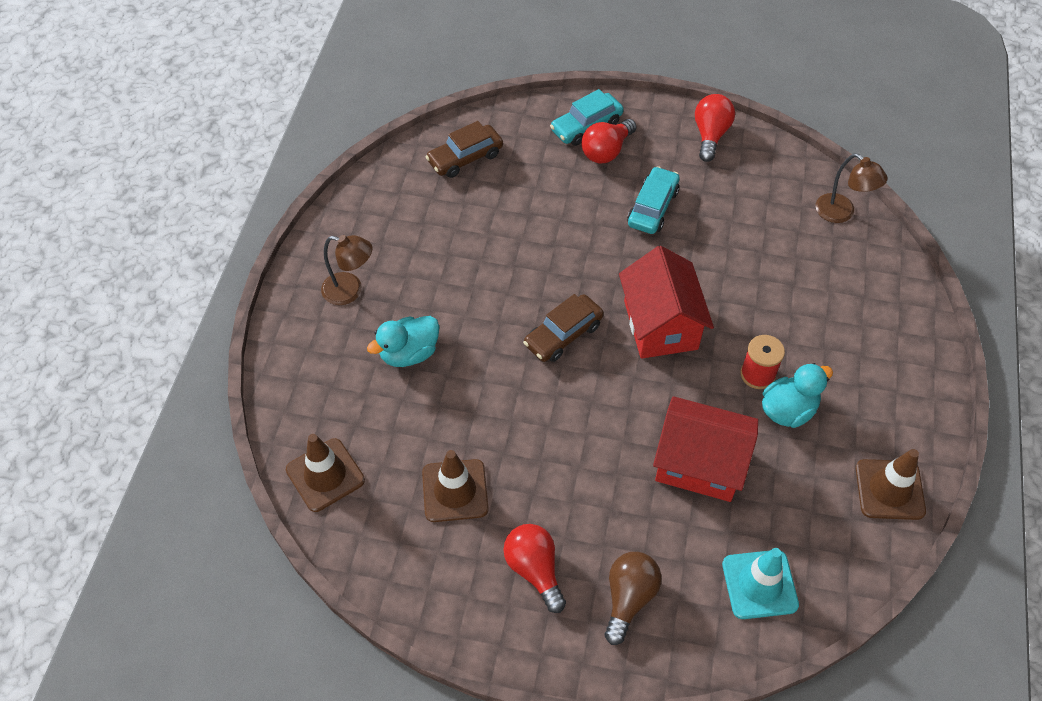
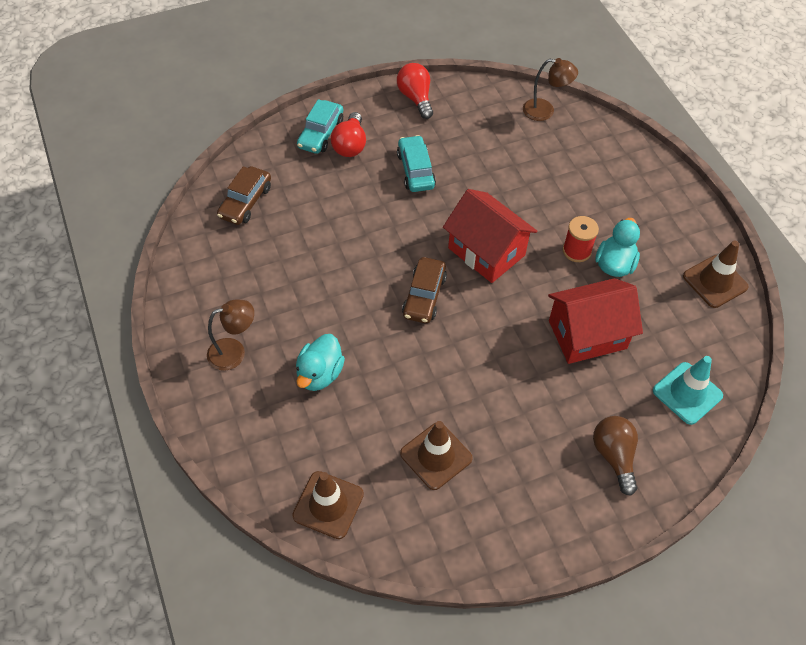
camera: 35 degrees left, 0 degrees up
red light bulb [503,524,566,613] -> none

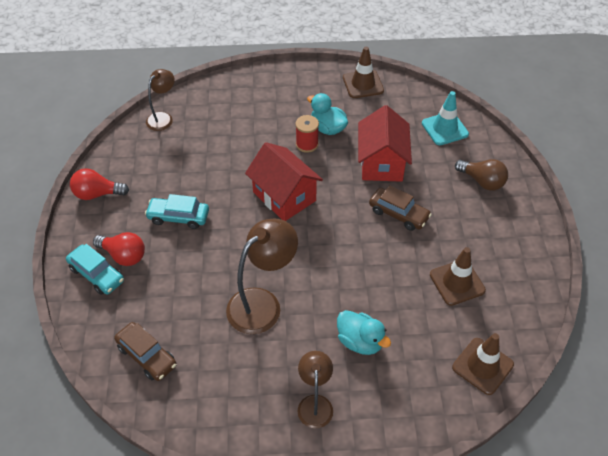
camera: 70 degrees left, 5 degrees down
brown car [402,257,447,323] -> brown car moved to [369,185,432,231]
red house [443,189,537,283] -> red house turned 75 degrees clockwise [245,142,323,221]
brown light bulb [593,416,638,496] -> brown light bulb turned 150 degrees counterclockwise [455,159,508,191]
none -> brown lamp [226,219,298,334]

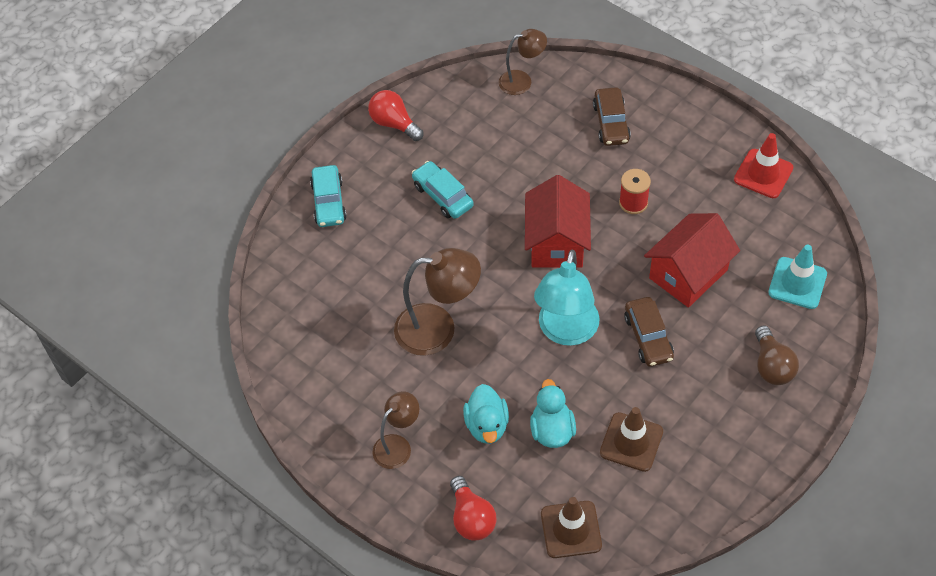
camera: 45 degrees right, 5 degrees up
red light bulb [93,232,145,266] -> red light bulb moved to [450,476,496,541]
brown car [114,322,177,381] -> brown car moved to [593,87,631,146]
turquoise duck [307,93,348,135] -> turquoise duck moved to [530,379,576,448]
brown traffic cone [343,47,384,98] -> red traffic cone [734,133,793,198]
none -> turquoise lamp [534,250,600,346]

